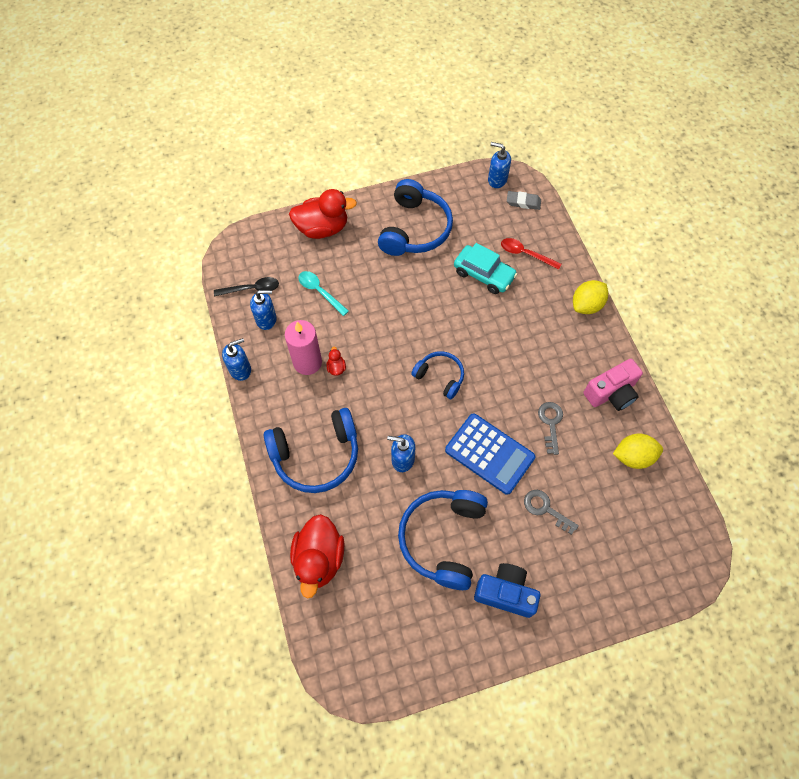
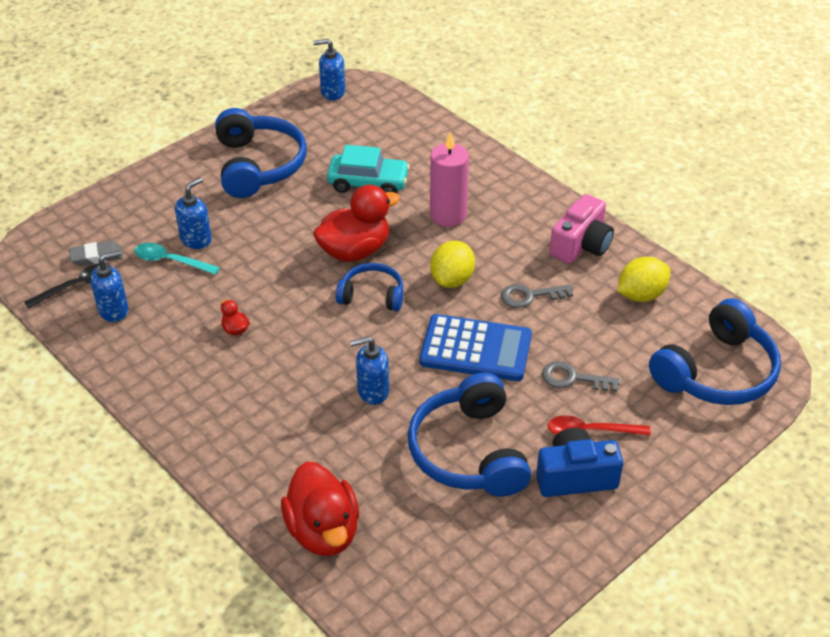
camera: 25 degrees left, 20 degrees down
blue soap dispenser [222,338,251,381] -> blue soap dispenser moved to [175,177,212,249]
blue headphones [264,408,358,493] -> blue headphones moved to [649,298,781,405]
pink candle [285,320,322,375] -> pink candle moved to [430,132,469,227]
red duck [289,189,357,239] -> red duck moved to [313,185,400,262]
red spoon [501,238,561,270] -> red spoon moved to [548,415,651,436]
grey eraser [507,191,541,210] -> grey eraser moved to [69,241,123,266]
grey key [538,402,563,455] -> grey key turned 75 degrees counterclockwise [501,284,573,308]
yellow lemon [573,280,608,314] -> yellow lemon moved to [430,241,475,288]

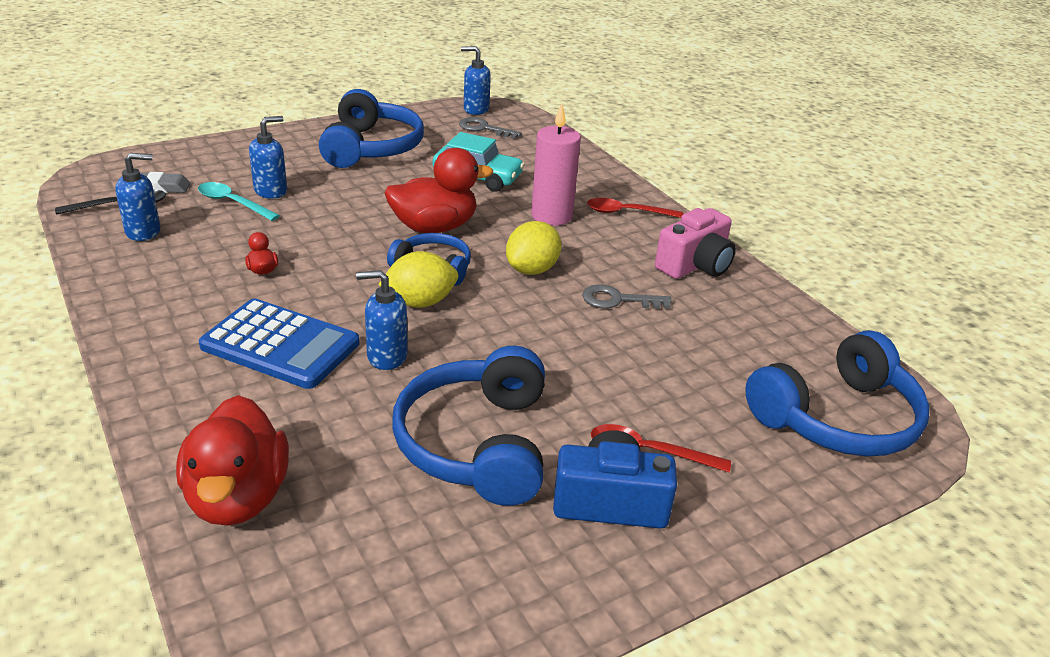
camera: 10 degrees right, 10 degrees down
blue calculator [419,314,532,381] -> blue calculator moved to [199,299,359,389]
grey key [542,361,620,392] -> grey key moved to [459,117,522,139]
yellow lemon [617,257,670,302] -> yellow lemon moved to [378,251,458,308]
none -> red spoon [587,198,684,218]

